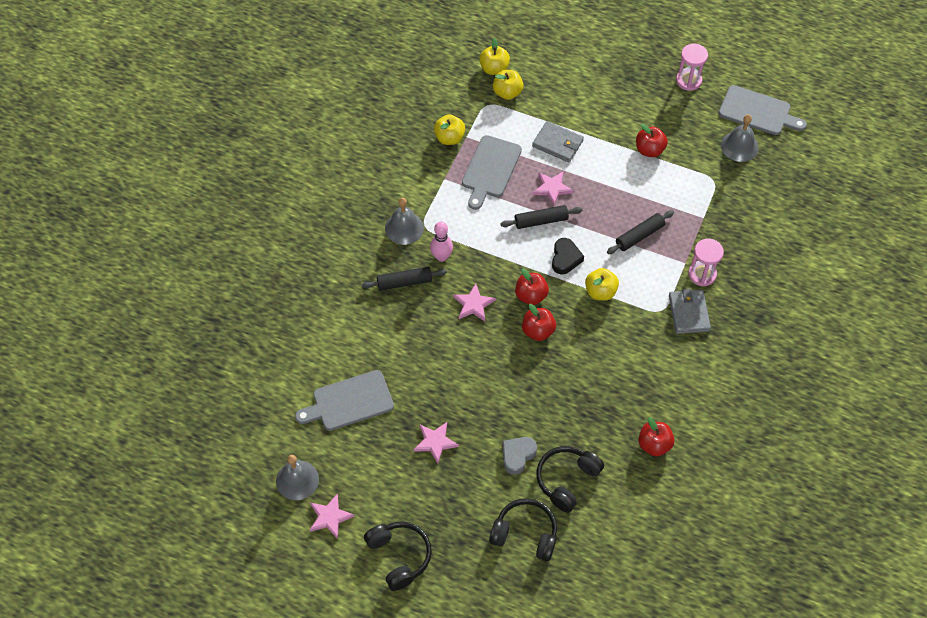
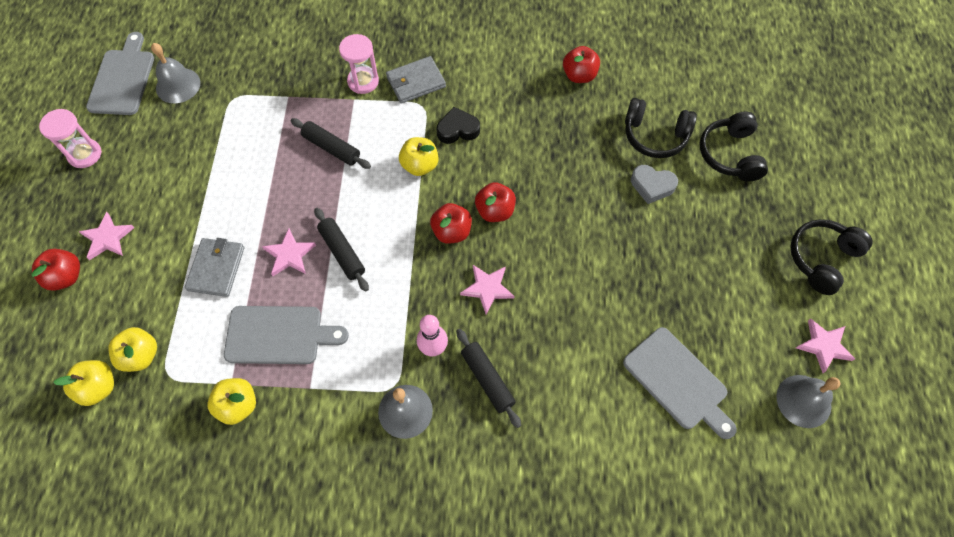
camera: 110 degrees left, 5 degrees up
pink star [414,422,459,464] -> pink star moved to [79,212,134,260]
black heart [552,238,584,274] -> black heart moved to [437,107,480,144]
red apple [636,124,668,157] -> red apple moved to [31,249,80,291]

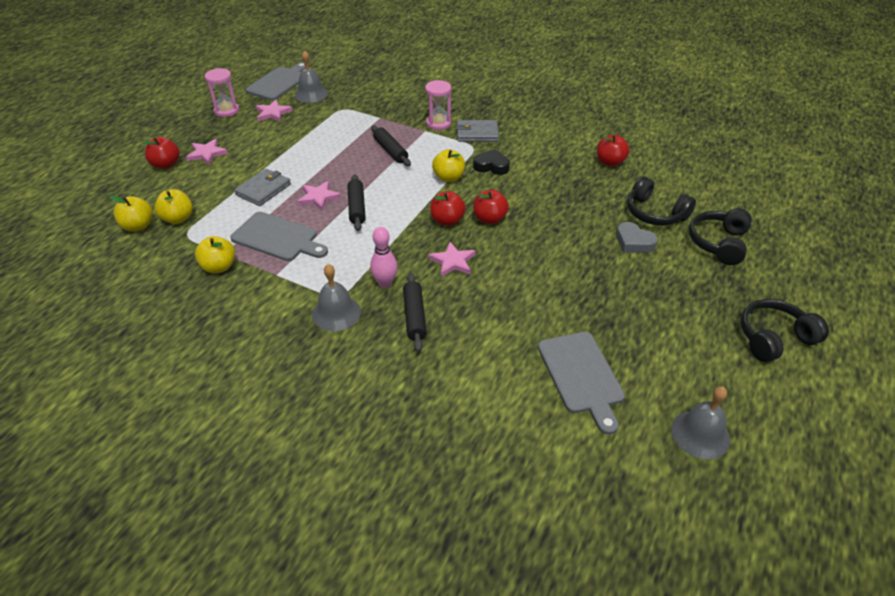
camera: 25 degrees right, 20 degrees down
pink star [796,318,855,373] -> pink star moved to [256,100,293,122]

